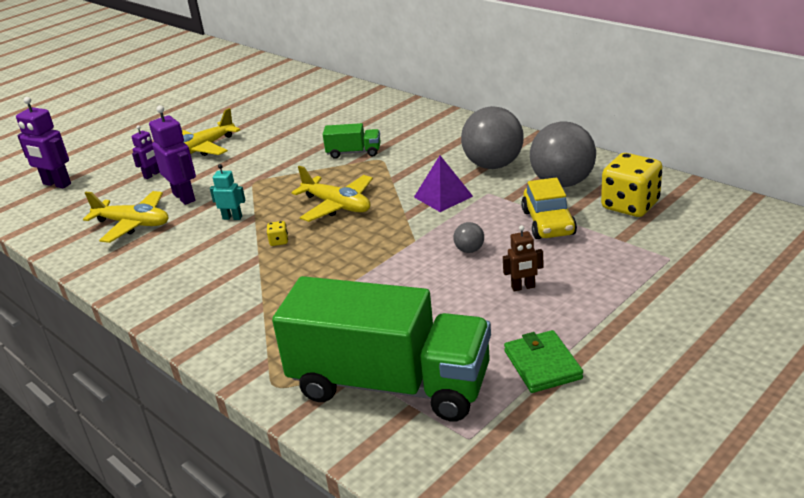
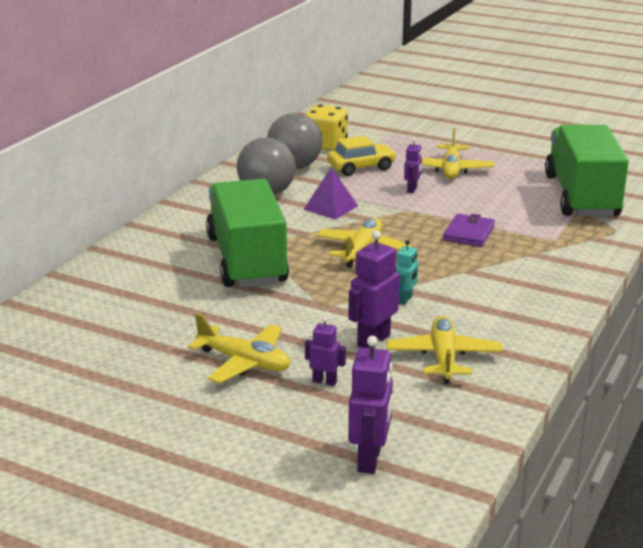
camera: 110 degrees left, 5 degrees down
turquoise robot [210,164,246,220] -> turquoise robot turned 150 degrees counterclockwise [396,240,418,305]
yellow dice [267,221,288,246] -> none
green truck [323,123,381,159] -> green truck [206,179,289,288], size x2.39
grey ball [454,222,484,253] -> purple robot [404,138,422,193]
brown robot [503,225,543,291] -> yellow plane [422,128,494,179]
green wallet [504,330,583,393] -> none
none -> purple wallet [443,214,495,247]

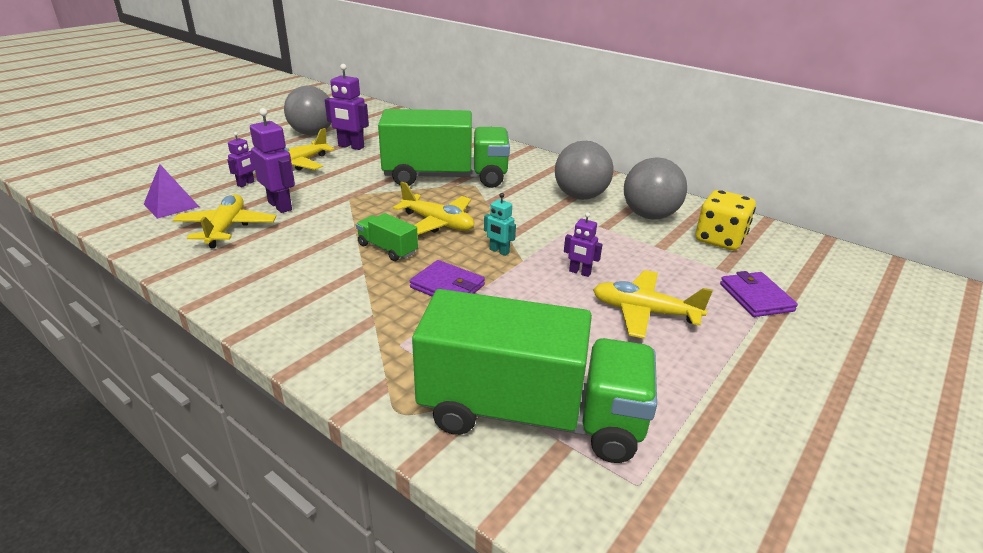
camera: 100 degrees right, 5 degrees up
purple pyramid [303,168,358,220] -> purple pyramid moved to [144,164,199,219]
yellow car [327,136,396,176] -> none
purple robot [348,336,393,474] -> purple robot moved to [325,64,369,150]
yellow plane [387,316,503,384] -> yellow plane turned 105 degrees counterclockwise [173,194,276,248]
turquoise robot [396,240,418,305] -> turquoise robot moved to [484,193,516,256]
none -> grey ball [284,86,331,135]
none -> green truck [356,213,418,261]
none -> purple wallet [720,271,798,317]

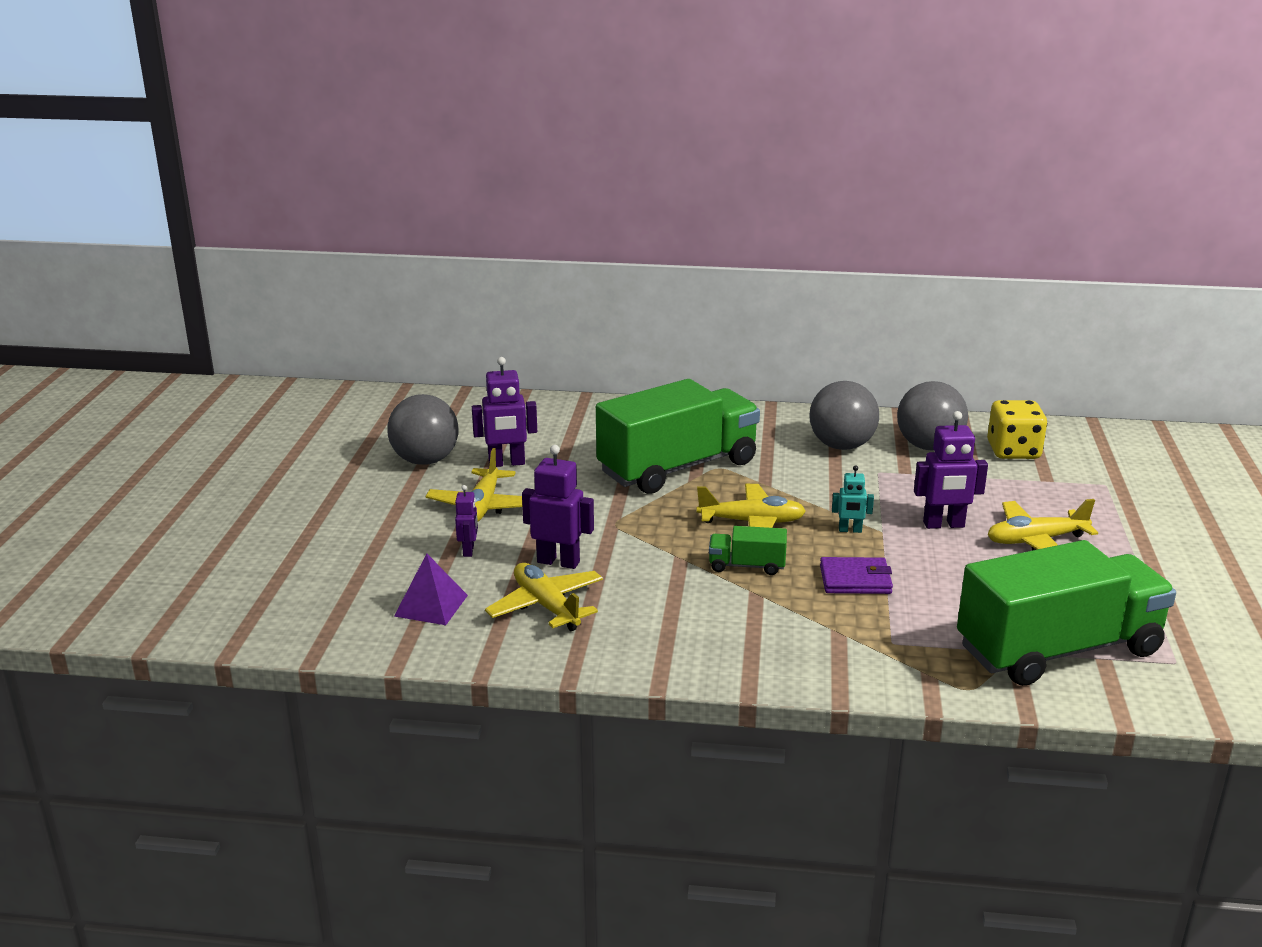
camera: 30 degrees left, 5 degrees down
purple robot [564,212,602,277] -> purple robot [914,411,988,529], size x1.73
purple wallet [720,271,798,317] -> none

